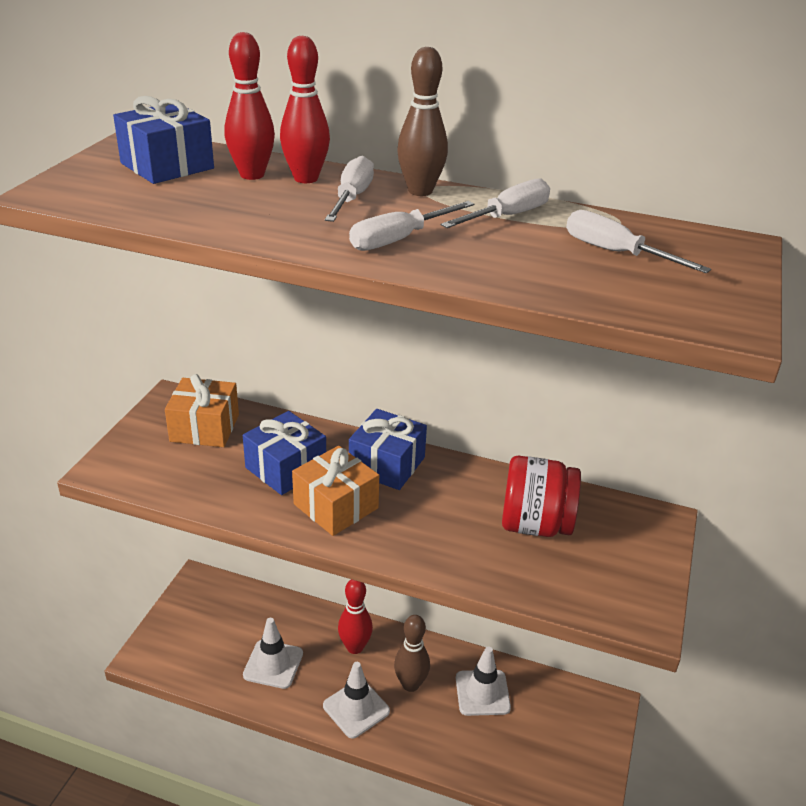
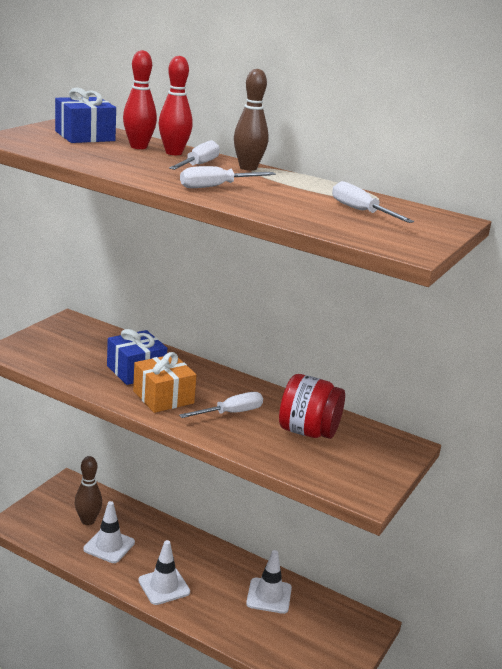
camera: 10 degrees right, 10 degrees down
orange gift [165,374,239,447] -> none
red bowling pin [338,579,373,654] -> none
blue gift [349,409,427,490] -> none
brown bowling pin [394,615,430,692] -> brown bowling pin moved to [75,456,102,525]
white screwdriver [441,179,550,228] -> white screwdriver moved to [179,392,263,418]

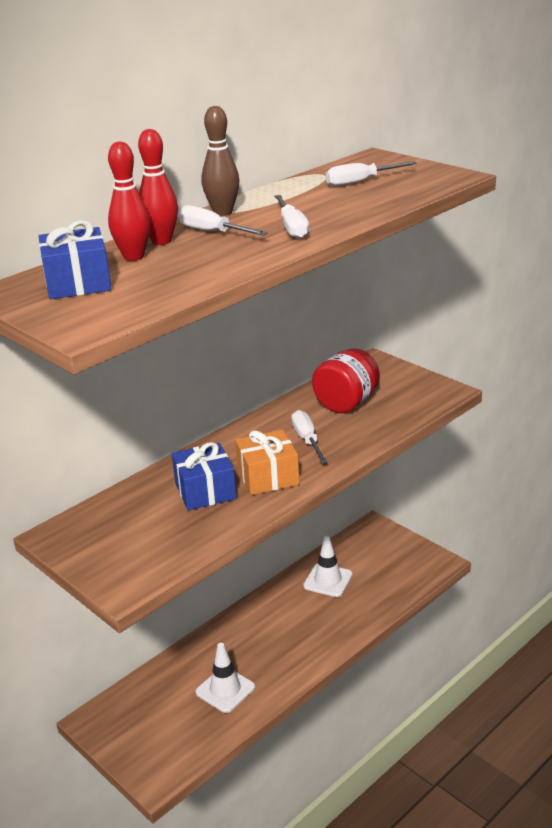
camera: 70 degrees left, 5 degrees up
brown bowling pin [75,456,102,525] -> none
white traffic cone [138,540,190,605] -> none

